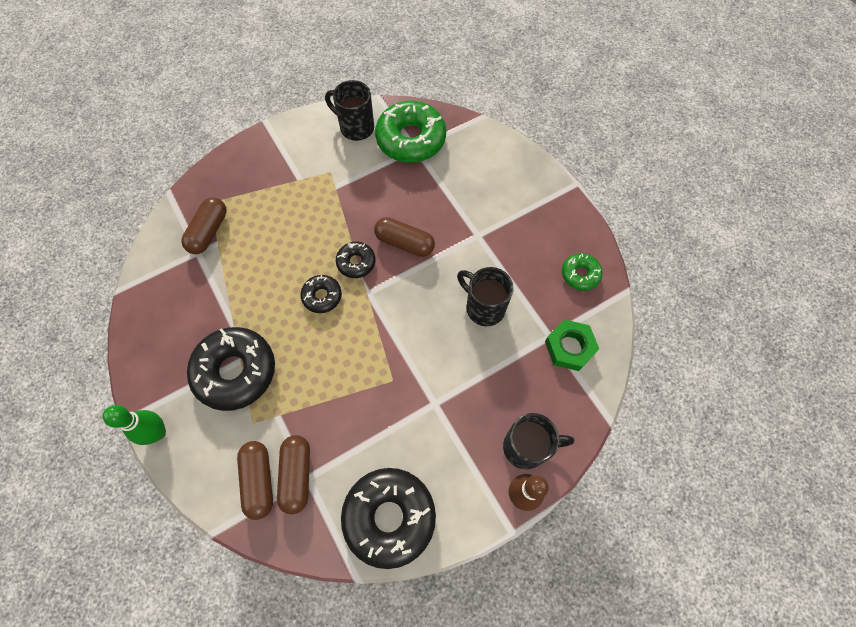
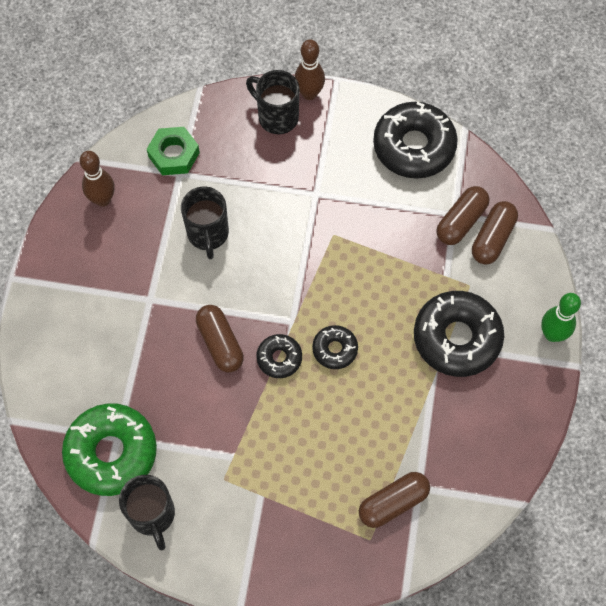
camera: 140 degrees left, 0 degrees up
green donut [562,253,603,291] -> brown bowling pin [80,151,115,207]

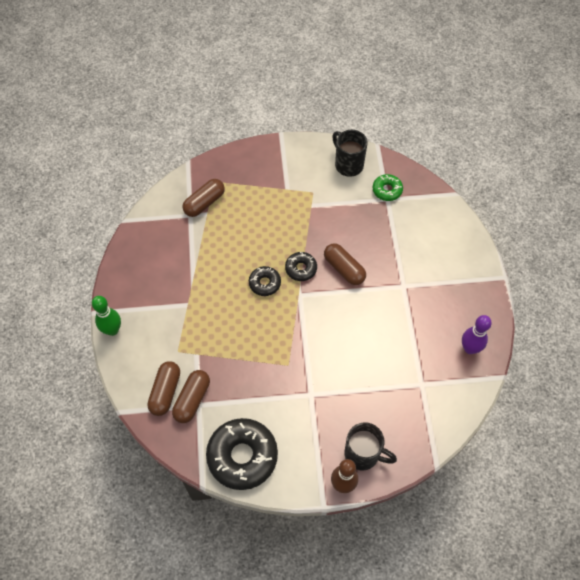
camera: 165 degrees right, 5 degrees down
green donut [62,403,157,496] -> green donut [373,174,403,201], size x0.51
brown bowling pin [80,151,115,207] -> purple bowling pin [462,315,492,354]
green nut [147,127,200,175] -> none
black mug [181,187,229,259] -> none
black donut [414,291,504,377] -> none

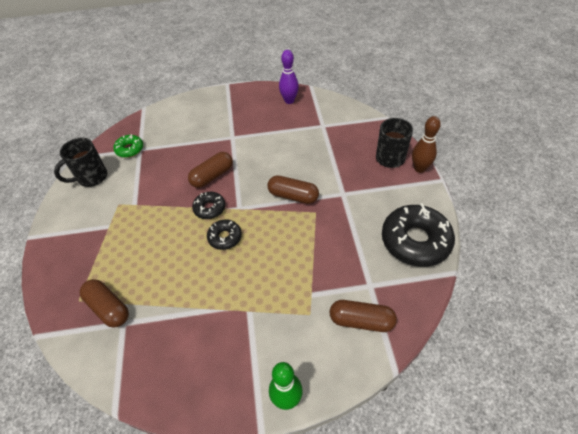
camera: 90 degrees left, 10 degrees down
brown capsule [172,370,210,423] -> brown capsule moved to [267,176,319,204]

